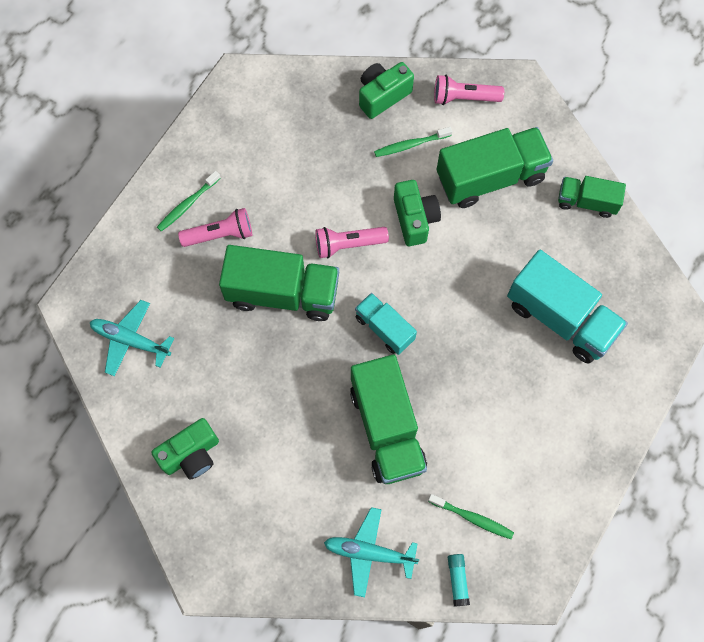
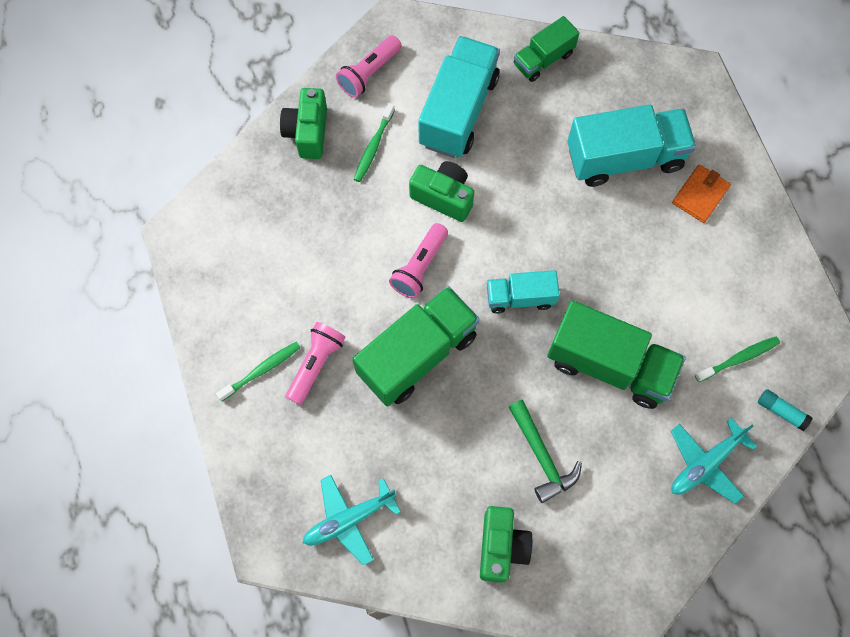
camera: 50 degrees left, 0 degrees up
green toothbrush [157,171,221,231] -> green toothbrush turned 120 degrees counterclockwise [216,342,301,401]
green truck [437,127,553,208] -> turquoise truck [418,36,500,158]
none -> green hammer [509,400,582,503]
none -> orange wallet [672,164,731,223]

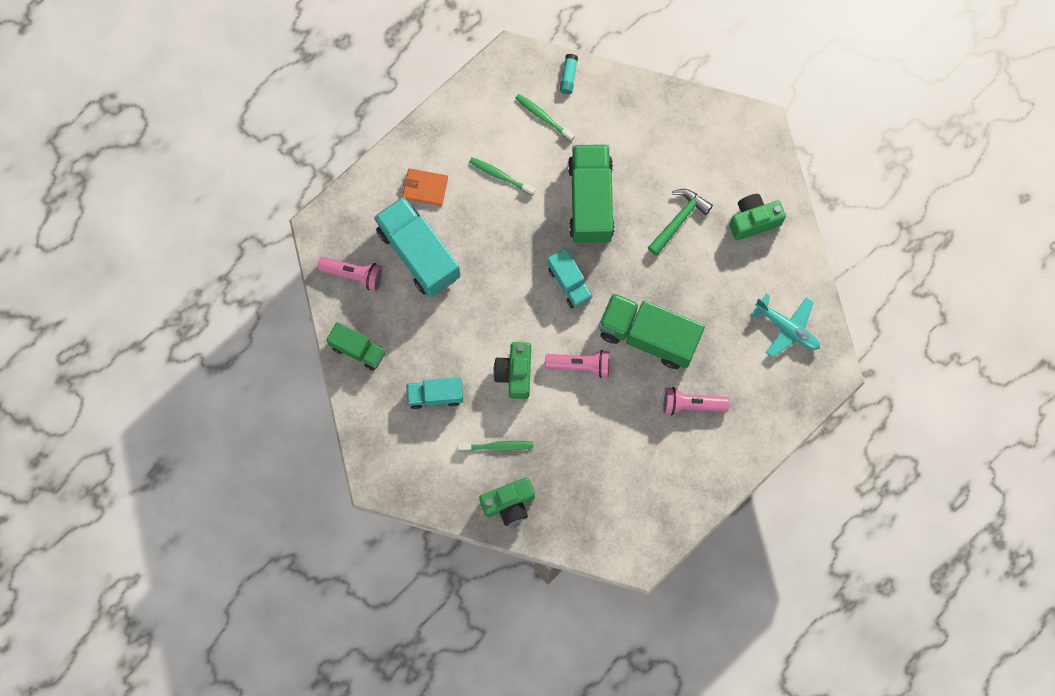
camera: 115 degrees left, 5 degrees up
green toothbrush [216,342,301,401] -> green toothbrush moved to [469,157,536,196]
pink flashlight [336,35,401,98] -> pink flashlight moved to [318,257,383,291]
turquoise truck [418,36,500,158] -> turquoise truck [406,377,463,409], size x0.56
turquoise plane [671,418,757,504] -> none

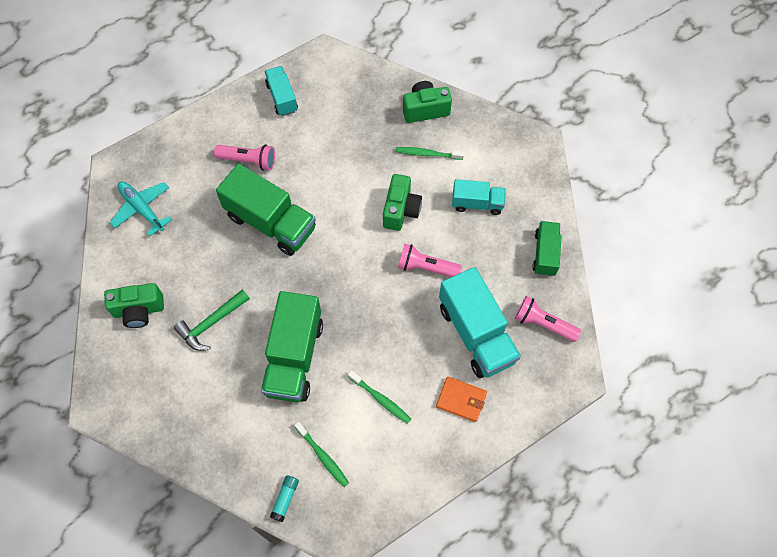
camera: 170 degrees left, 10 degrees down
green truck [326,322,386,371] -> green truck turned 60 degrees clockwise [532,221,562,276]
pink flashlight [545,350,610,378] -> pink flashlight moved to [398,244,462,277]
turquoise truck [548,248,593,308] -> turquoise truck moved to [265,66,298,116]

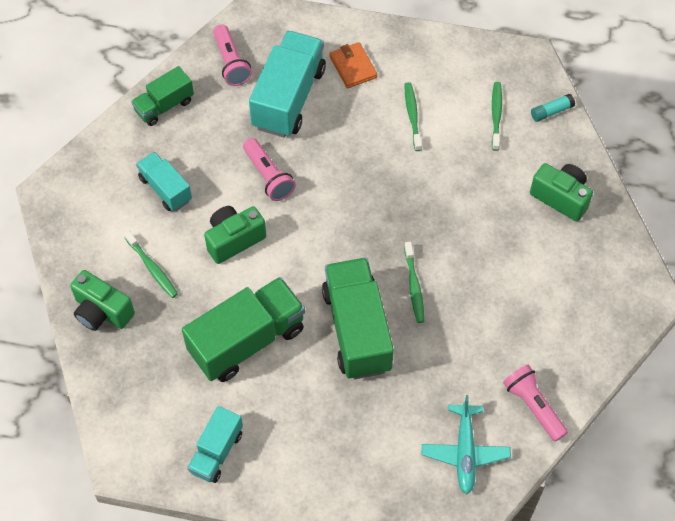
camera: 135 degrees left, 5 degrees down
green camera [104,283,164,328] -> green camera moved to [530,163,593,221]
green hammer [174,289,250,351] -> none
pink flashlight [214,144,275,171] -> pink flashlight moved to [503,364,568,441]
green truck [261,291,323,402] -> green truck moved to [182,277,305,382]
none -> green toothbrush [404,242,424,323]

